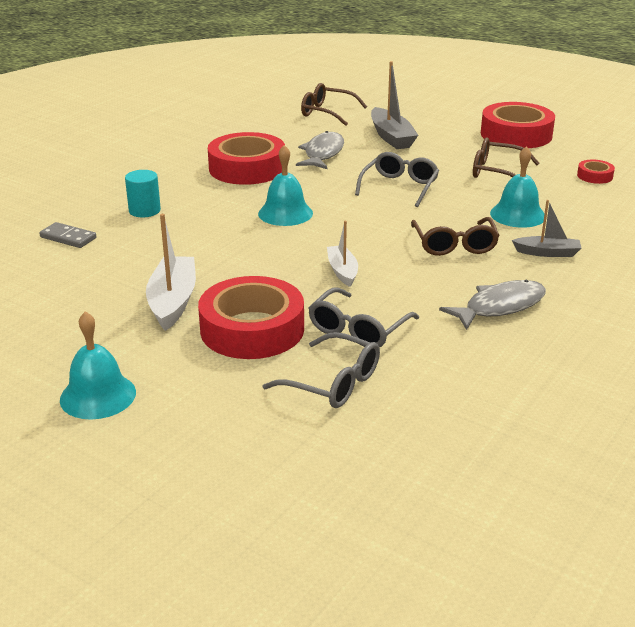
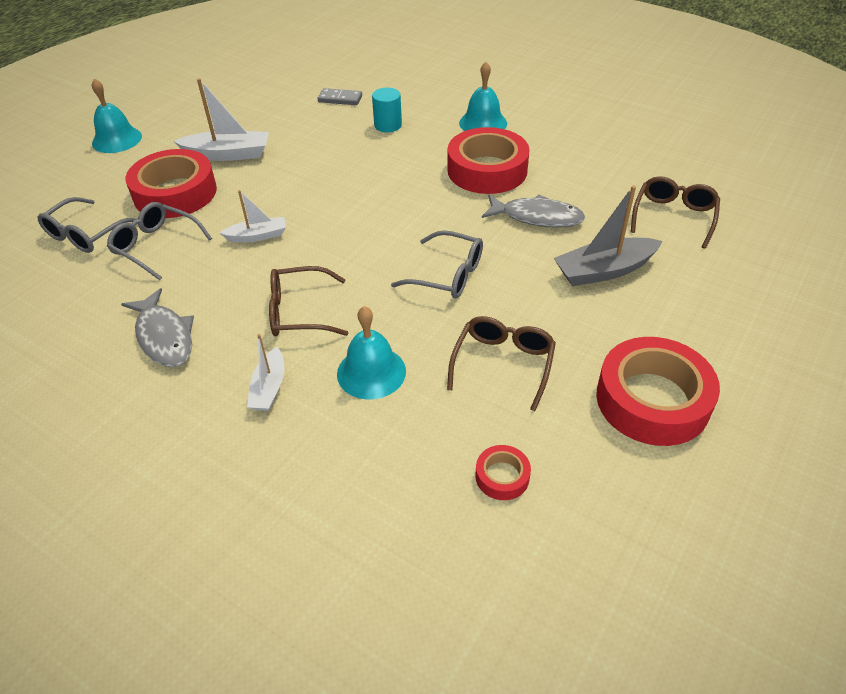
camera: 90 degrees right, 15 degrees up
grey domino [39,222,96,248] -> grey domino turned 75 degrees clockwise [317,88,362,105]
turquoise bell [258,145,313,226] -> turquoise bell moved to [459,62,507,131]
grey boat [512,200,581,257] -> white boat [247,334,284,411]

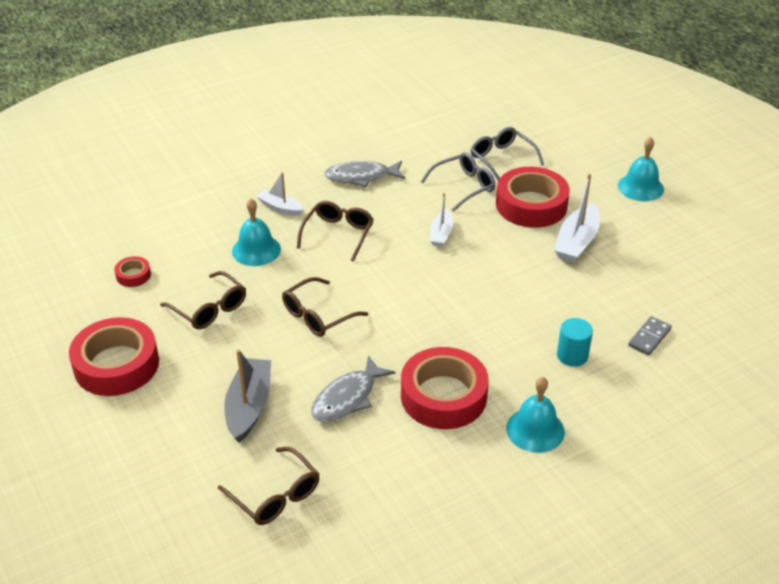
camera: 115 degrees right, 5 degrees down
grey glasses [391,230,483,298] -> brown glasses [282,277,368,337]

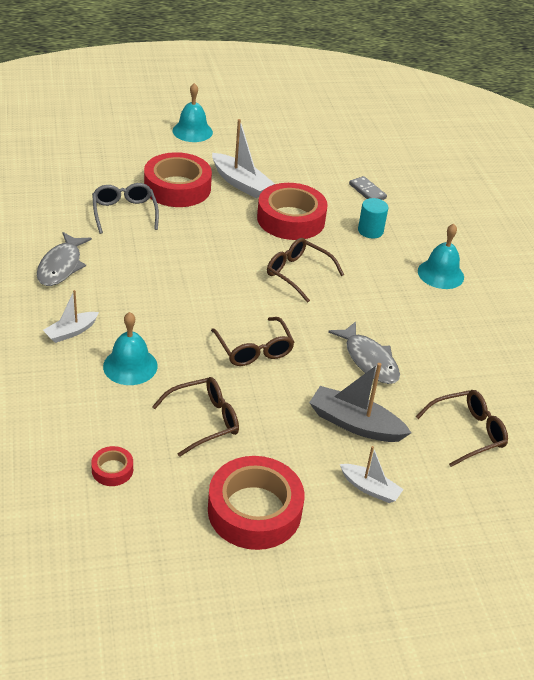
camera: 75 degrees left, 0 degrees up
brown glasses [297,201,374,262] -> brown glasses moved to [267,238,344,303]
red tape [401,347,489,429] -> red tape moved to [257,183,328,240]
white boat [430,193,453,247] -> white boat moved to [340,446,404,503]
grey glasses [470,127,544,181] -> none

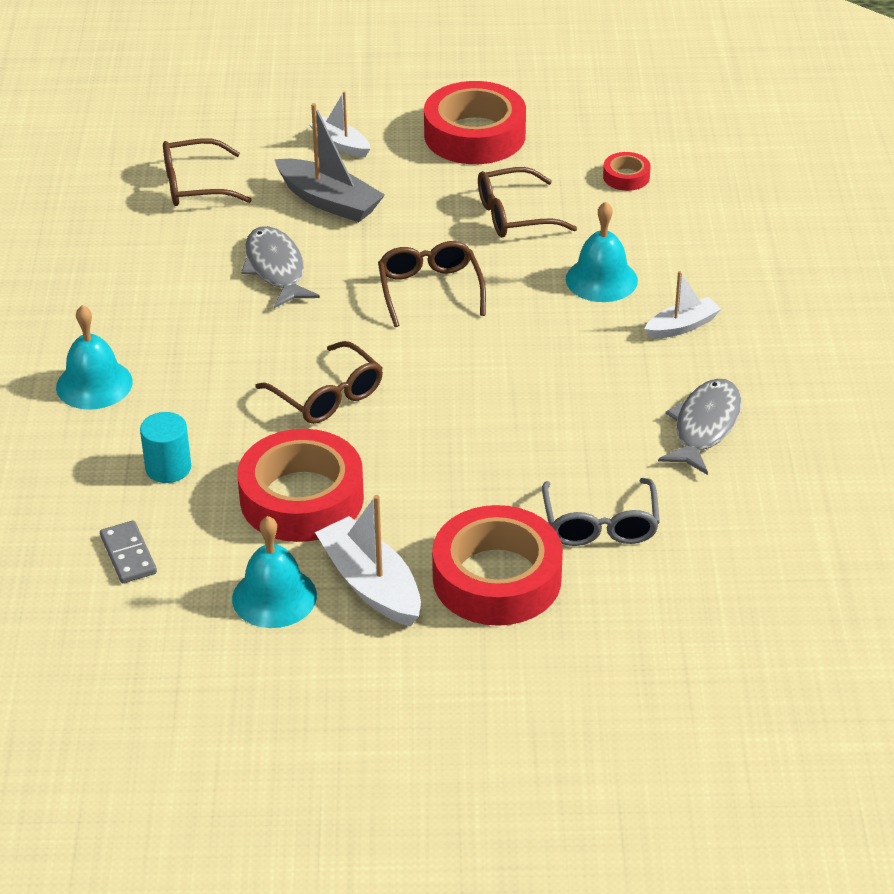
camera: 165 degrees left, 0 degrees up
turquoise bell [173,83,213,142] -> turquoise bell moved to [232,516,317,628]

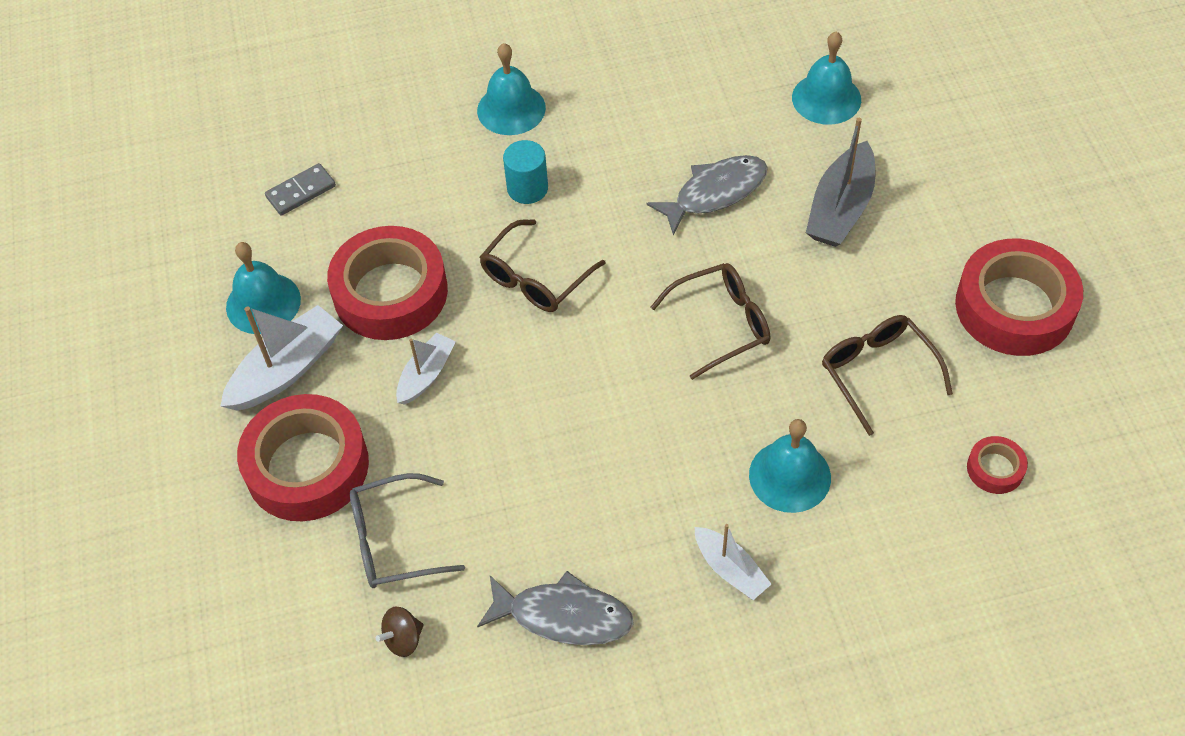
camera: 80 degrees right, 15 degrees up
turquoise cylinder [140,412,191,483] -> turquoise cylinder moved to [503,140,548,204]
brown glasses [163,138,252,206] -> turquoise bell [792,32,861,125]
white boat [309,91,370,157] -> white boat moved to [396,333,456,405]
none -> brown spinning top [376,607,424,657]

